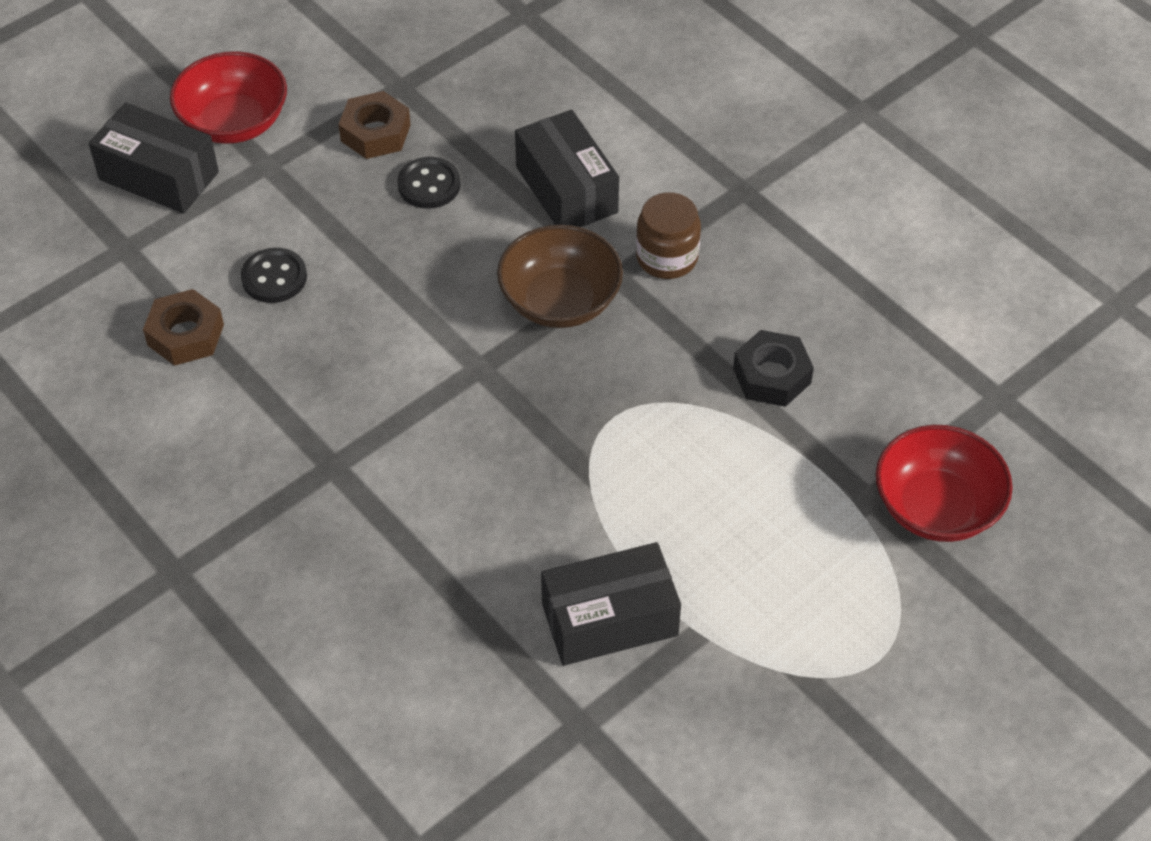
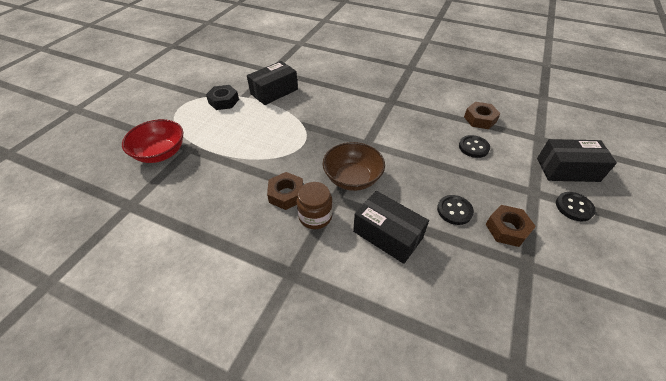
camera: 155 degrees right, 5 degrees down
red bowl [170,51,287,144] -> black button [556,192,596,221]
black nut [733,330,814,407] -> black nut moved to [206,85,239,110]
none -> brown nut [267,172,303,210]

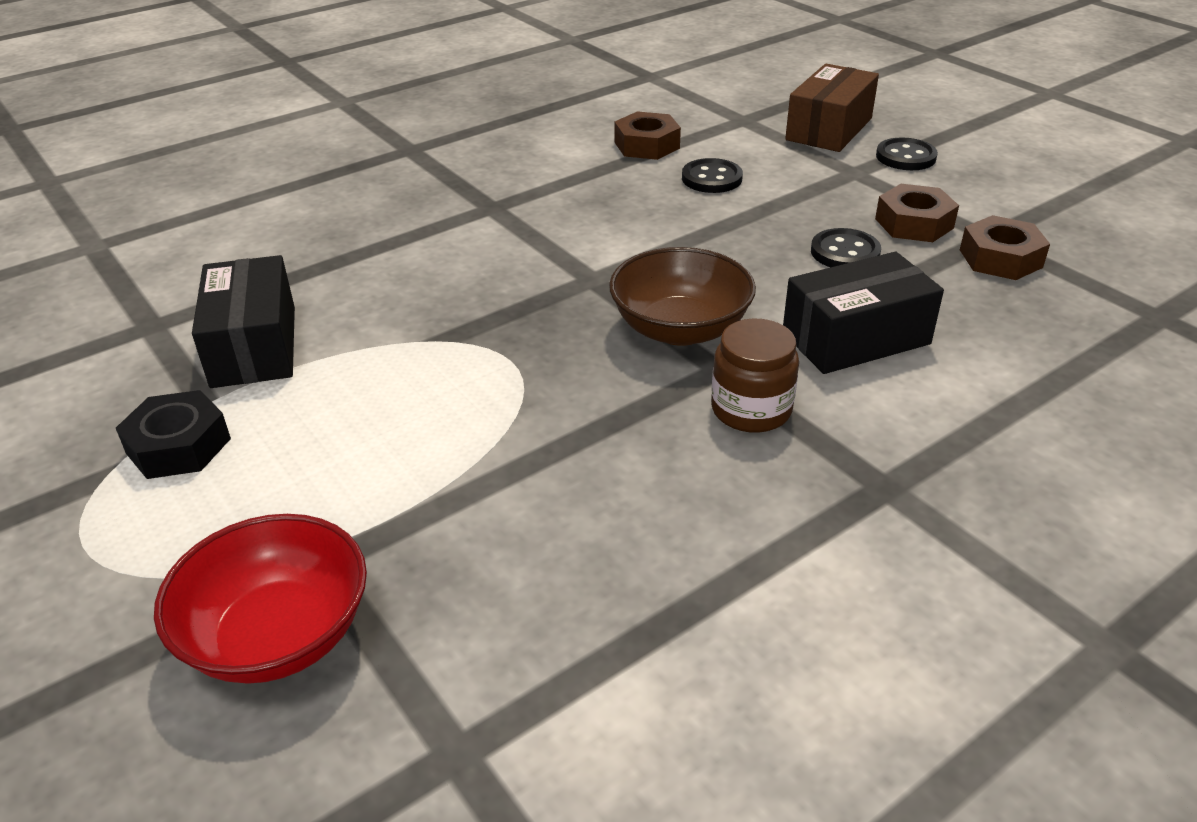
camera: 60 degrees left, 10 degrees down
brown nut [267,172,303,210] -> brown nut moved to [960,215,1050,280]
black box [537,139,617,182] -> brown box [785,64,879,152]

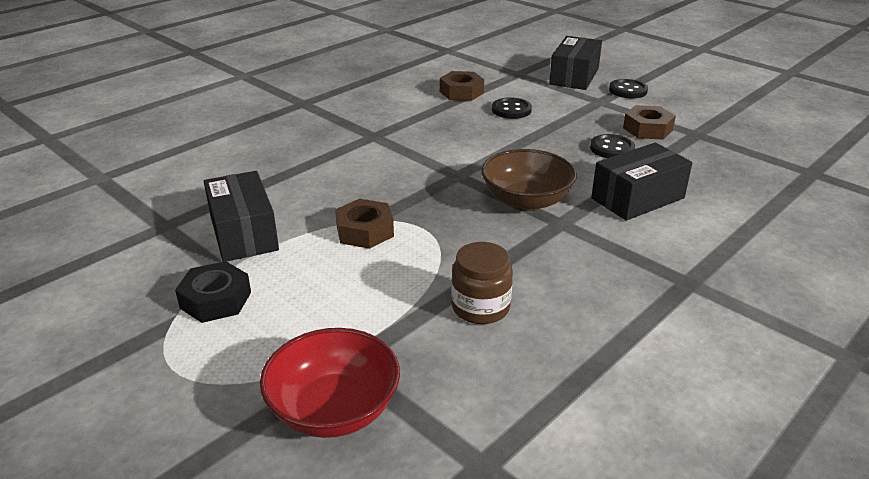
camera: 10 degrees left, 5 degrees down
brown jar [711,318,799,433] -> brown jar moved to [451,242,513,324]
brown box [785,64,879,152] -> black box [549,36,602,90]
brown nut [960,215,1050,280] -> brown nut moved to [335,199,394,249]

